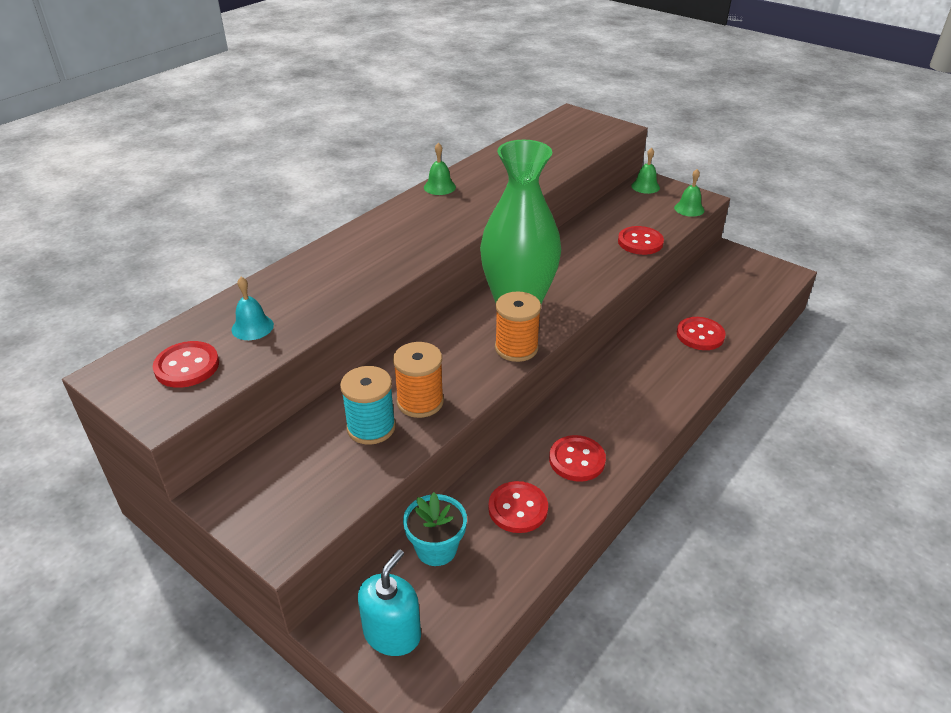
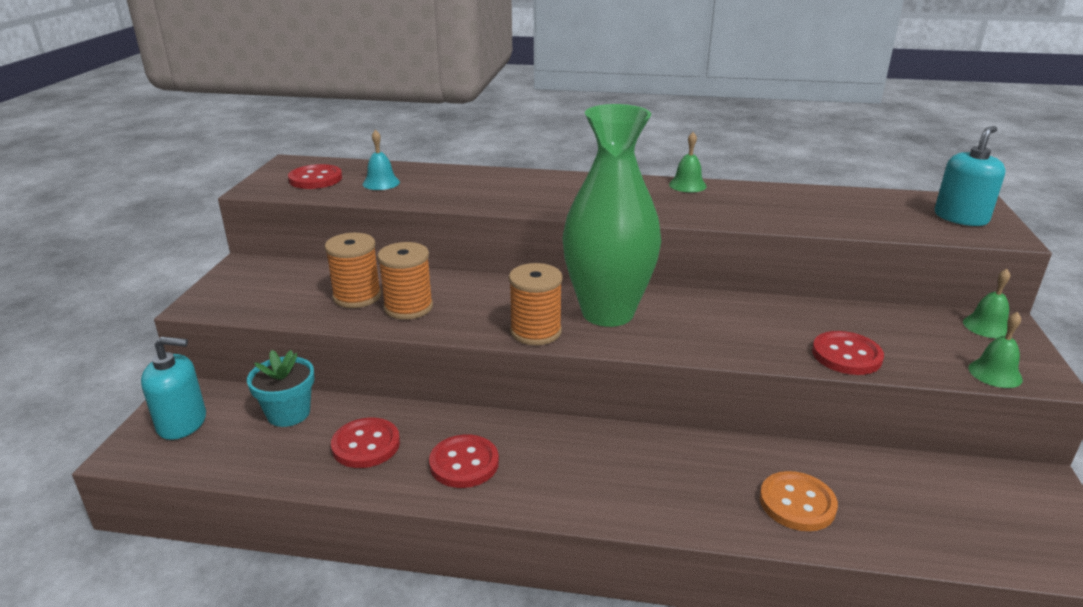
camera: 60 degrees right, 10 degrees down
turquoise spool [340,366,396,445] -> orange spool [325,233,381,308]
red button [677,317,726,350] -> orange button [760,471,838,531]
none -> turquoise soap dispenser [935,126,1005,226]

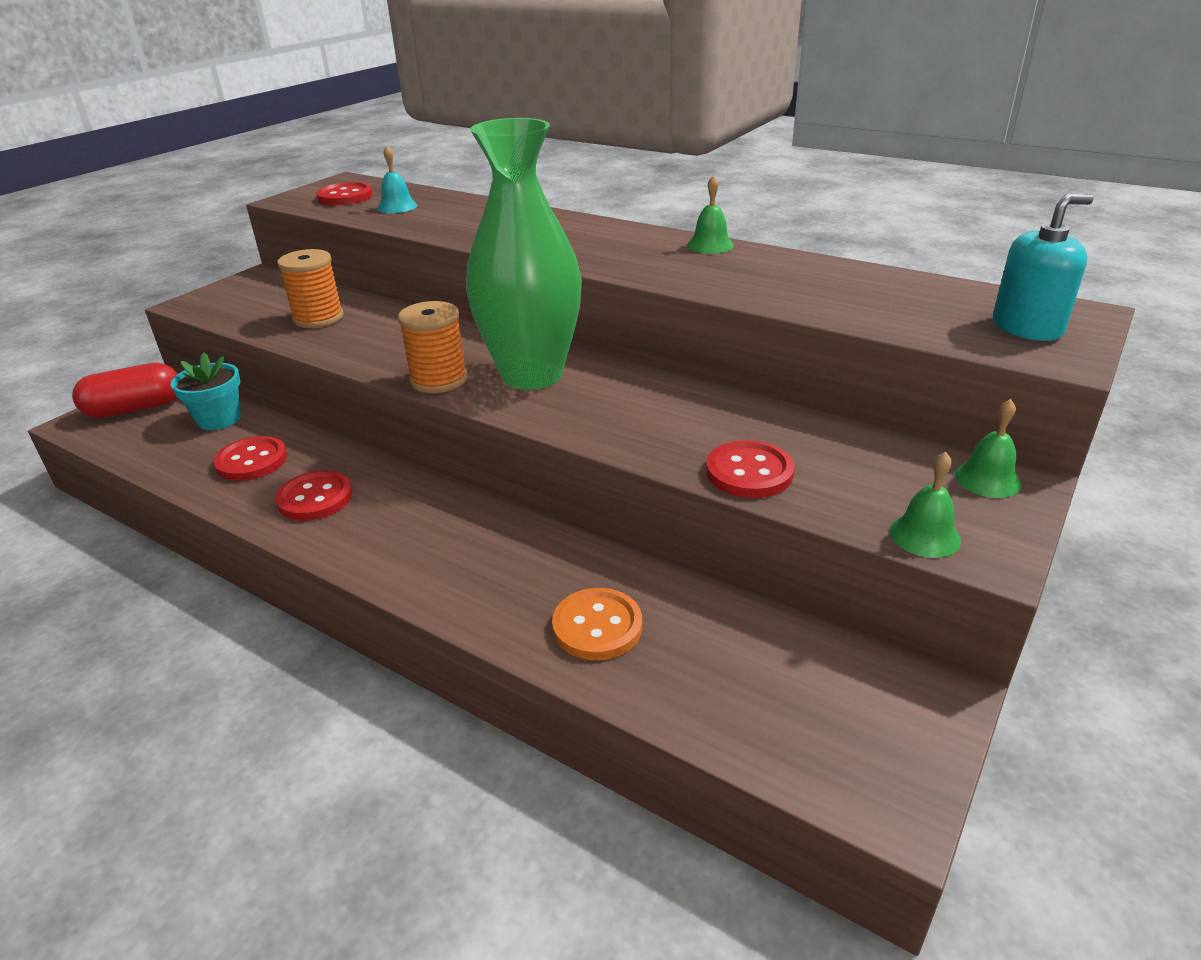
camera: 25 degrees right, 5 degrees up
turquoise soap dispenser [141,336,206,440] -> red capsule [72,363,178,418]
orange spool [377,242,433,320] -> none

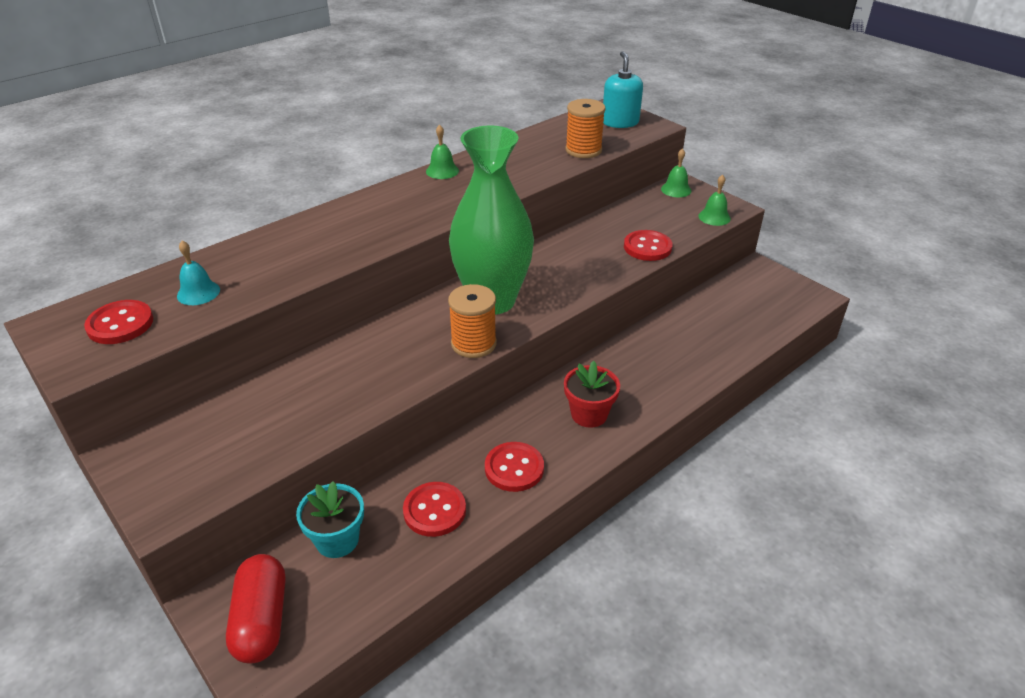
camera: 75 degrees left, 5 degrees up
orange spool [278,249,344,328] -> orange spool moved to [565,99,606,158]
orange button [552,588,642,660] -> none
none -> red flower pot [564,361,620,428]

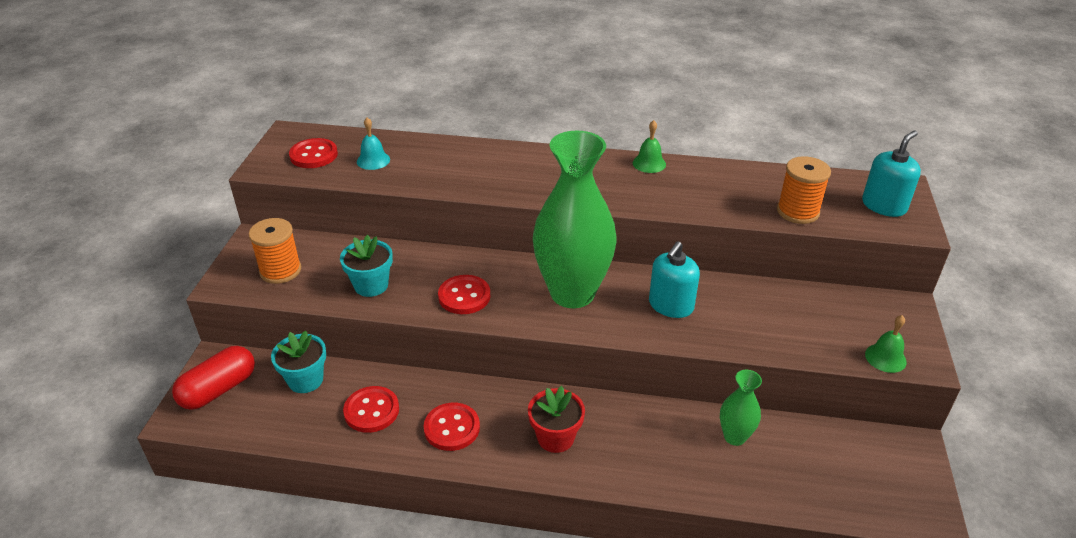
camera: 50 degrees right, 0 degrees up
orange spool [448,284,497,358] -> orange spool moved to [249,218,301,284]
red button [624,230,673,261] -> red button moved to [438,275,490,314]
green bell [661,148,691,197] -> none
none -> turquoise flower pot [340,235,393,297]
none -> turquoise soap dispenser [649,241,700,318]
none -> green vase [720,370,762,446]

